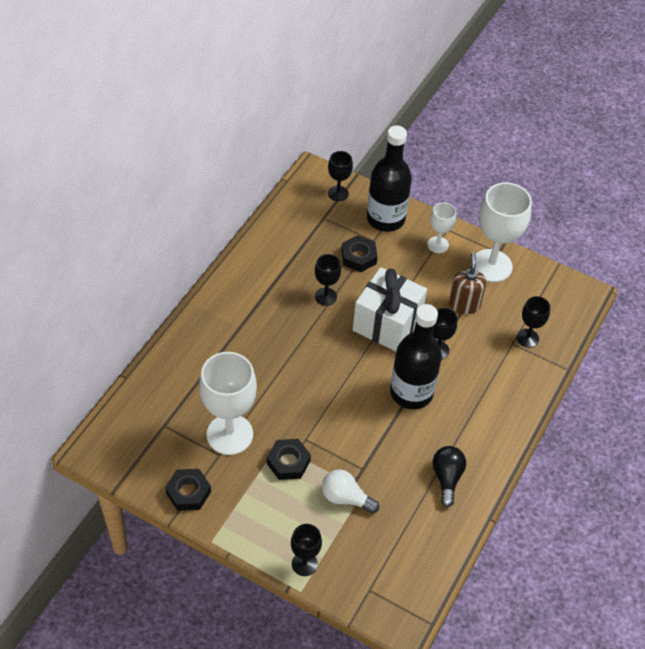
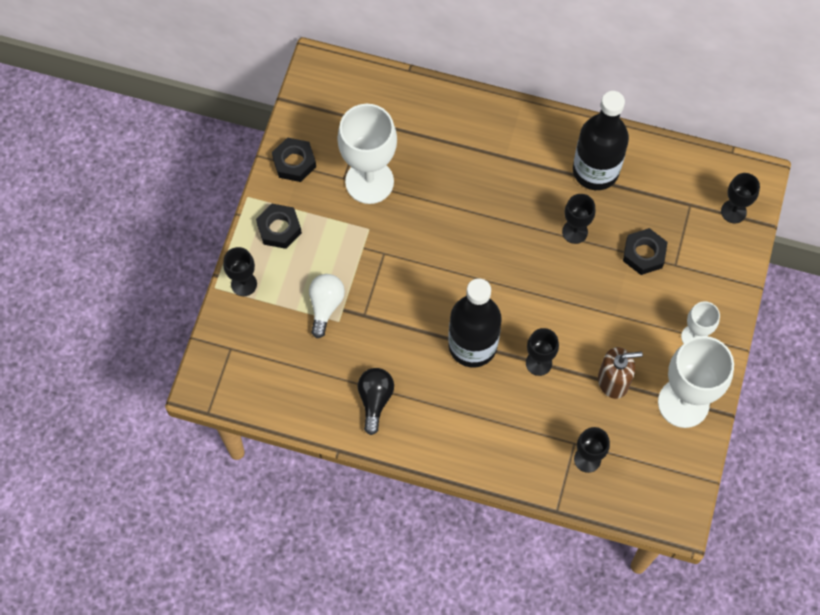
camera: 80 degrees right, 15 degrees up
black nut [267,439,311,480] -> black nut moved to [256,204,302,249]
white gift [353,267,427,351] -> none
black bottle [367,126,412,232] -> black bottle moved to [573,91,629,190]
black light bulb [432,446,466,507] -> black light bulb turned 75 degrees counterclockwise [358,368,394,435]

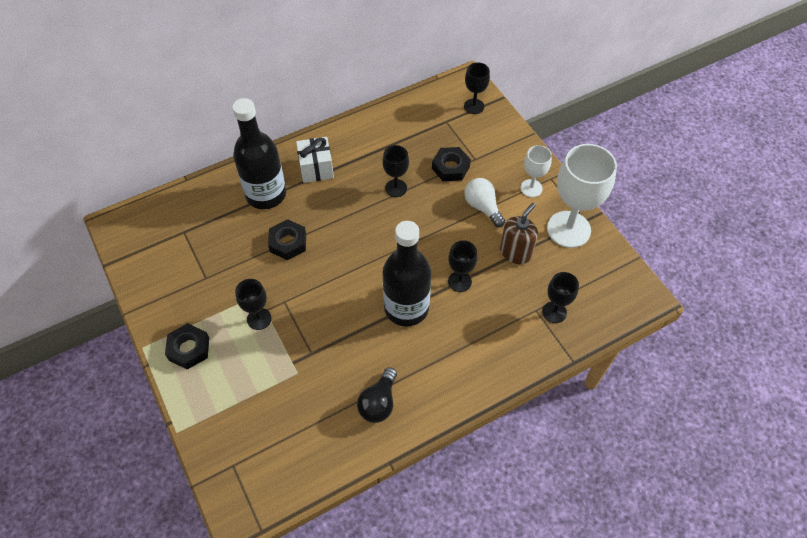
camera: 45 degrees left, 10 degrees down
black goblet [223,247,257,296] -> black goblet moved to [235,279,272,330]
black nut [272,137,316,182] -> black nut moved to [268,219,306,260]
white light bulb [309,274,345,338] -> white light bulb moved to [464,178,505,227]
white goblet [337,104,397,204] -> none
black light bulb [358,368,394,435] -> black light bulb turned 120 degrees counterclockwise [357,367,397,423]
black bottle [573,91,629,190] -> black bottle moved to [232,98,286,209]
none -> white gift [296,137,334,183]

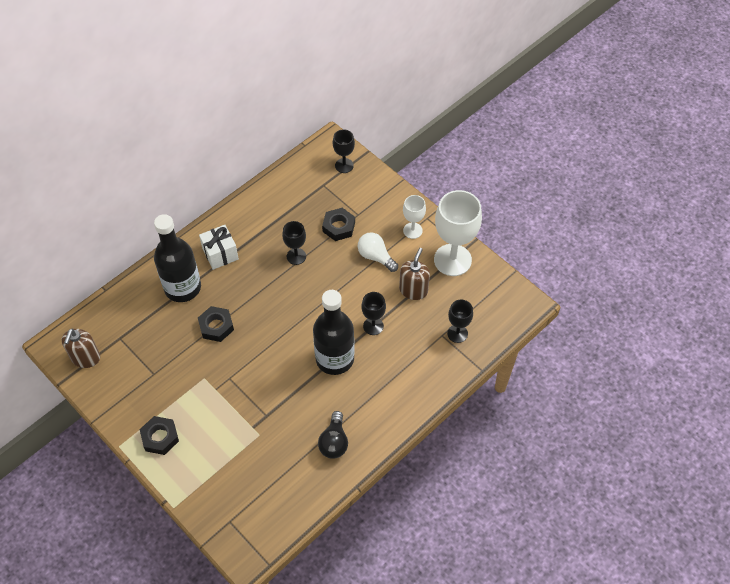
camera: 15 degrees left, 0 degrees up
black goblet [235,279,272,330] -> none
none -> brown soap dispenser [62,328,100,368]

